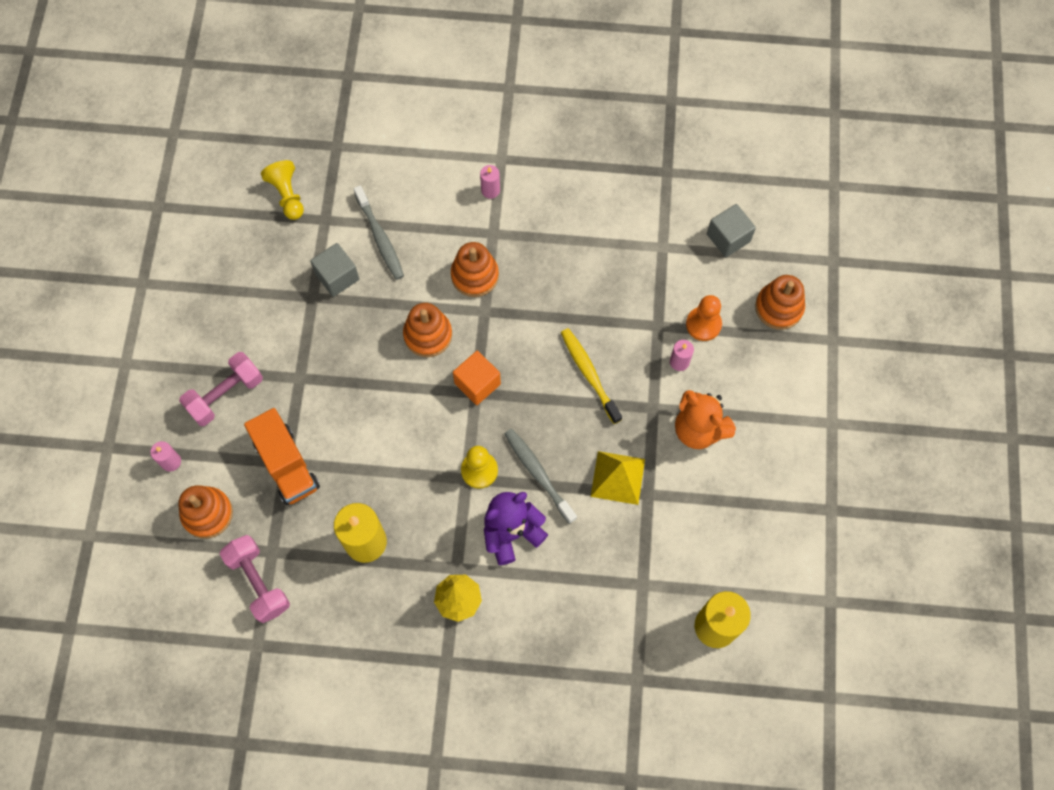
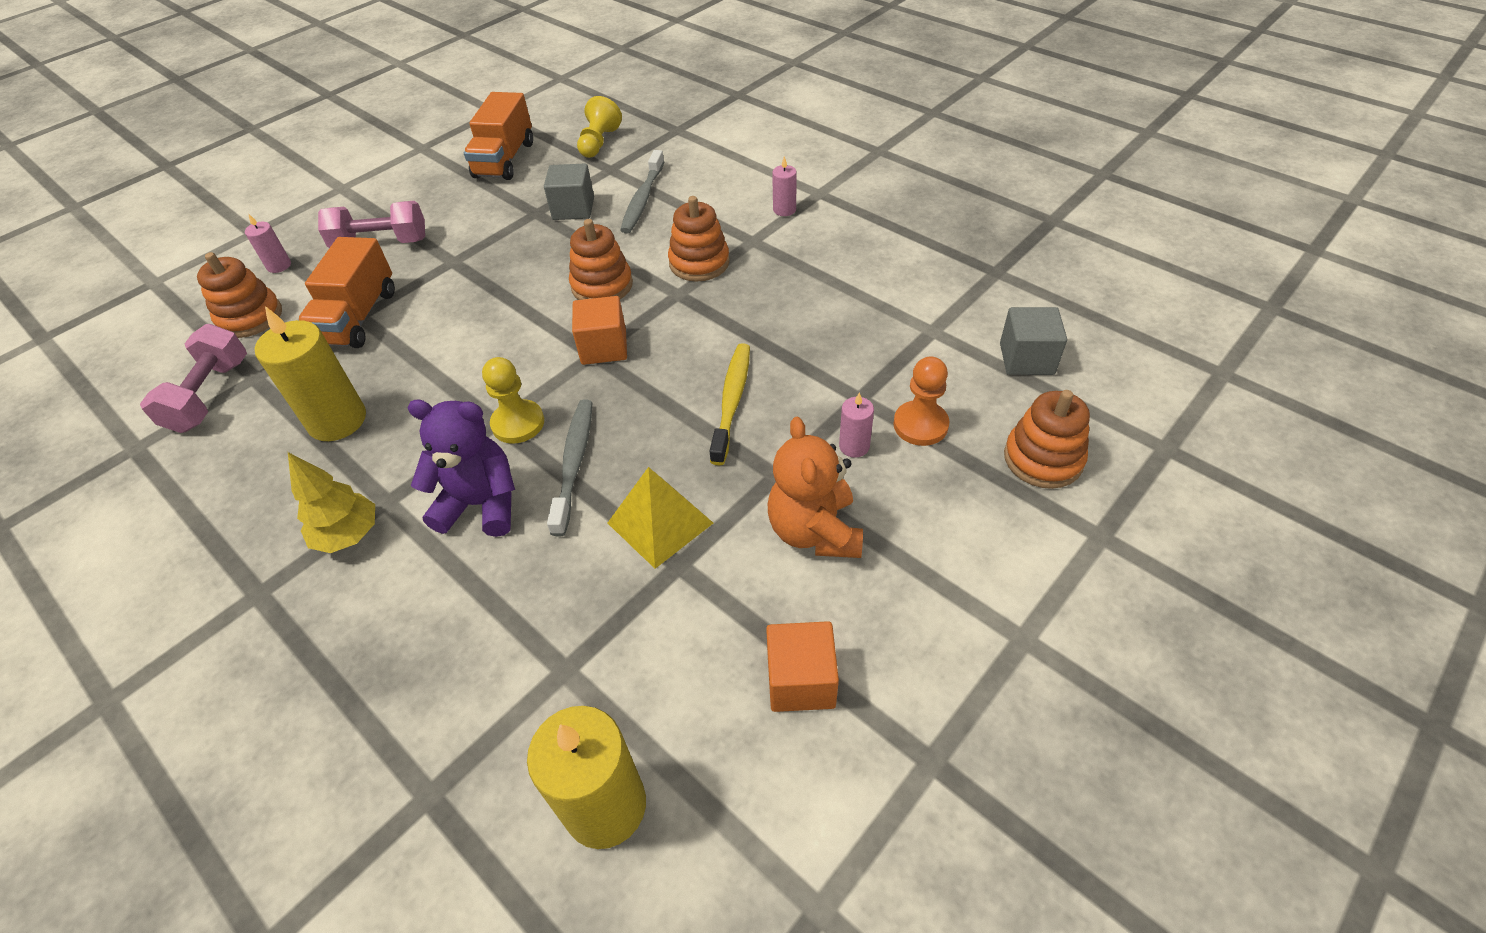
camera: 40 degrees right, 20 degrees down
none -> orange truck [464,92,533,180]
none -> orange cube [766,621,839,712]

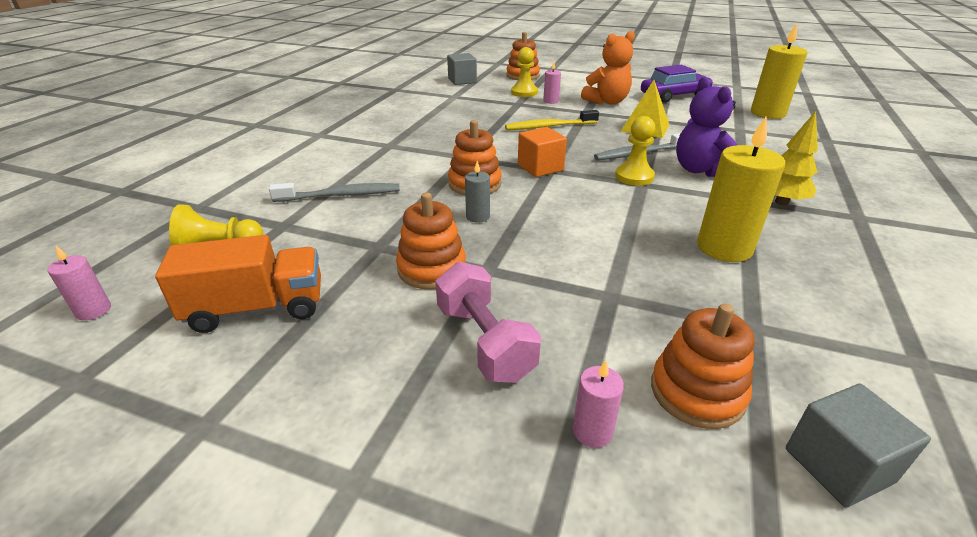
camera: 115 degrees left, 15 degrees down
pink dumbbell [140,324,247,433] -> none
orange truck [299,237,395,348] -> none
grey cube [544,164,594,220] -> grey cube moved to [786,384,931,507]
orange stacking toy [668,196,730,282] -> orange stacking toy moved to [396,192,466,289]
orange cube [766,621,839,712] -> purple car [641,65,713,103]
pink candle [772,156,797,216] -> pink candle moved to [47,246,111,320]
orange pawn [893,356,949,446] -> yellow pawn [511,47,538,97]
none -> grey candle [465,161,490,223]

